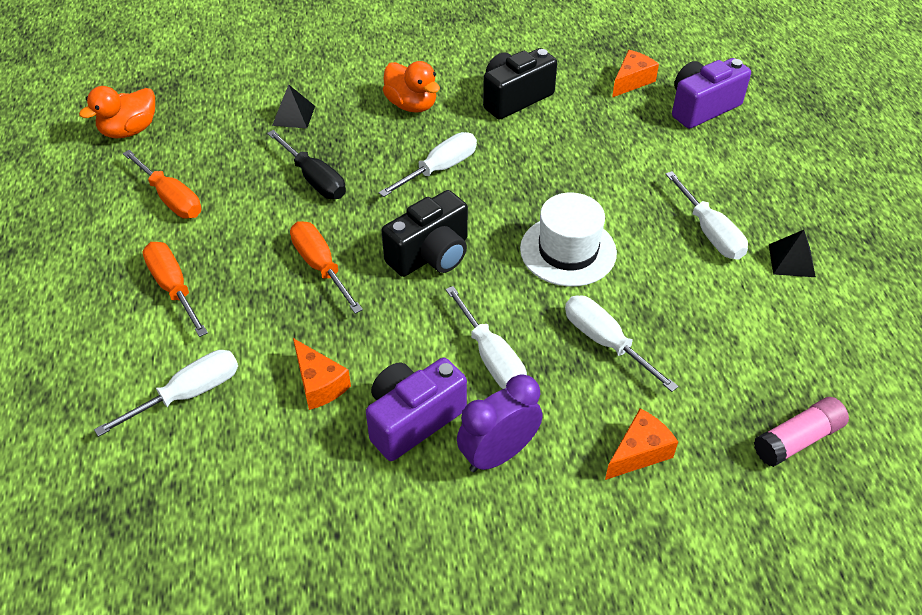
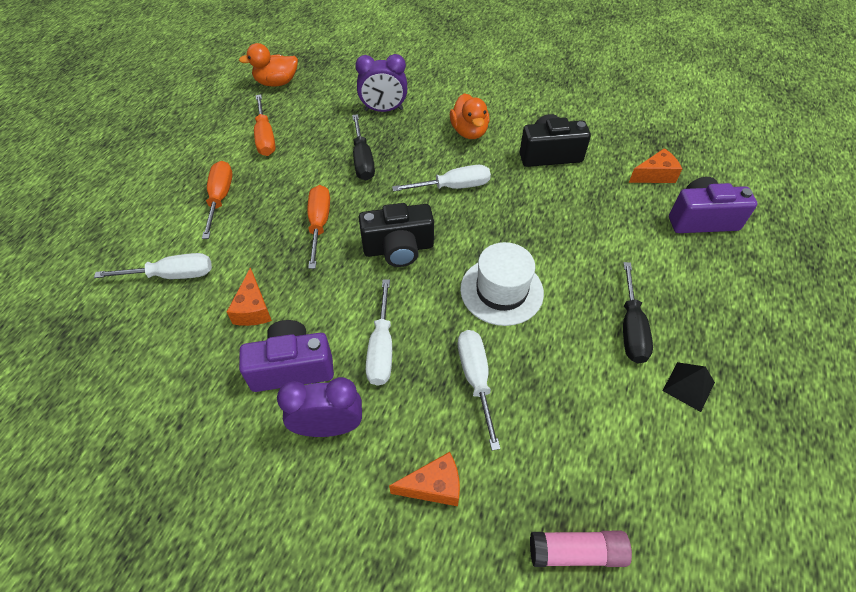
camera: 30 degrees right, 5 degrees up
black pyramid [272,85,315,129] -> purple clock [355,54,407,112]
white screwdriver [665,171,748,260] -> black screwdriver [623,262,653,363]

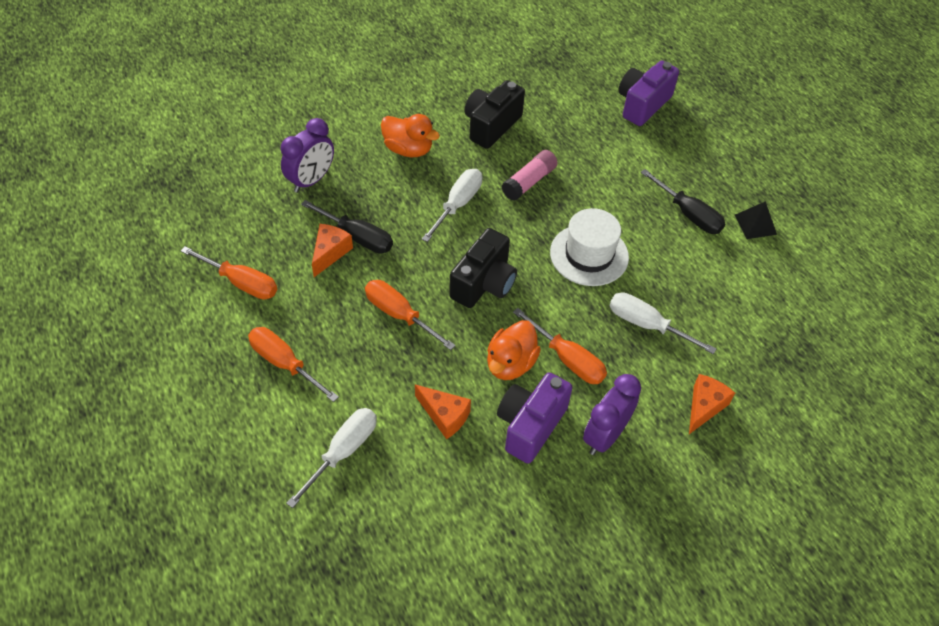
camera: 50 degrees left, 0 degrees up
orange duck [239,43,298,87] -> orange duck moved to [487,320,541,380]
white screwdriver [366,279,392,386] -> orange screwdriver [513,308,607,384]
pink glue stick [530,531,632,567] -> pink glue stick moved to [502,150,558,201]
orange cheese [629,148,682,183] -> orange cheese moved to [312,224,353,277]

